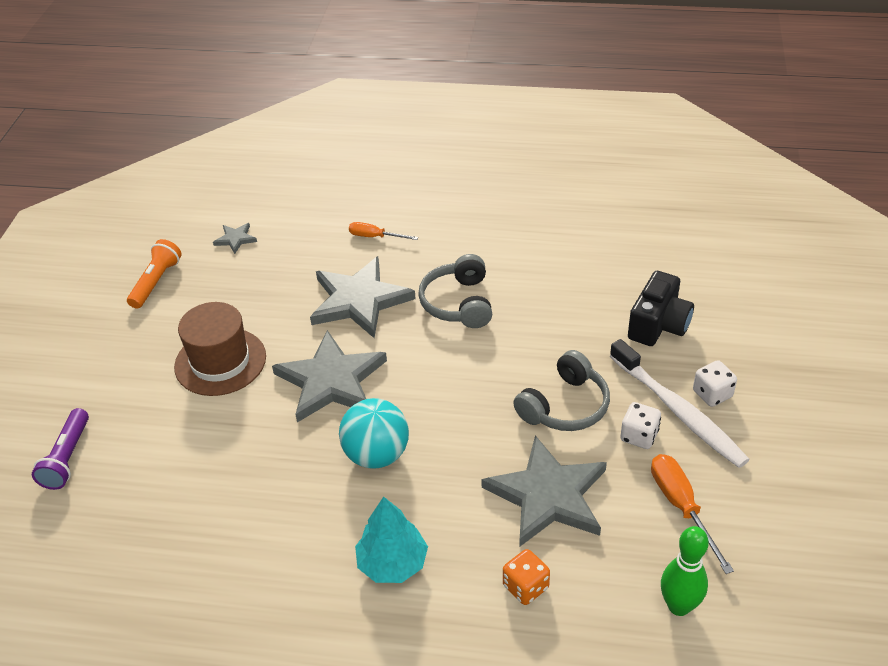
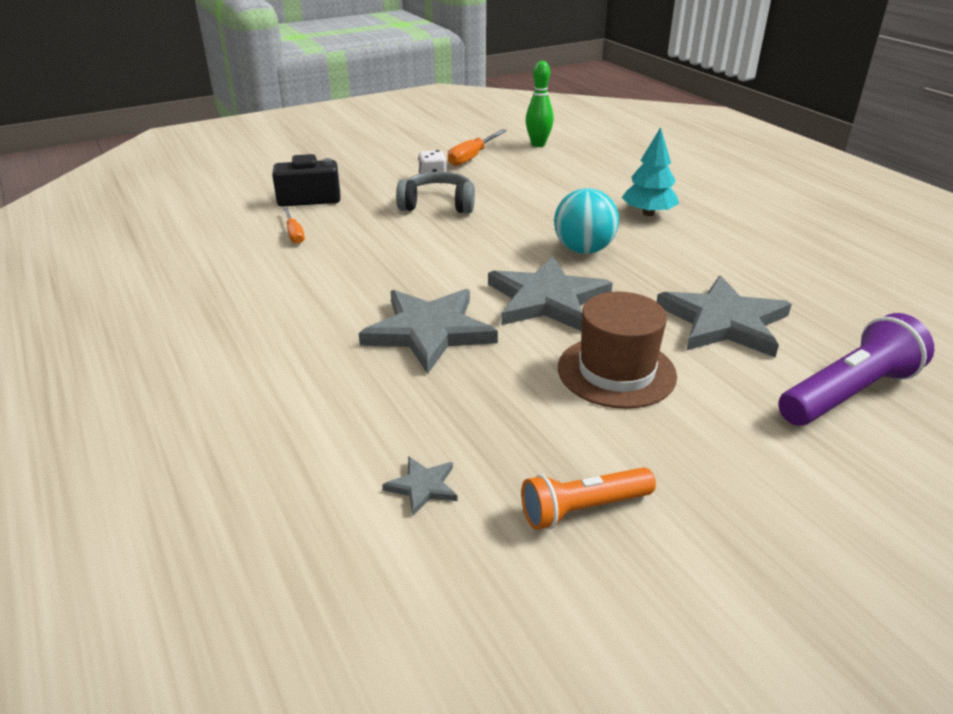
camera: 130 degrees left, 10 degrees down
purple flashlight [32,408,89,490] -> purple flashlight [778,313,934,426], size x1.54
orange screwdriver [349,222,418,240] -> orange screwdriver moved to [283,207,305,244]
grey headphones [418,254,492,328] -> none
grey star [481,435,607,547] -> grey star moved to [657,275,792,357]
orange dice [503,549,550,605] -> none
white toothbrush [610,339,750,468] -> none
white dice [693,360,737,407] -> none

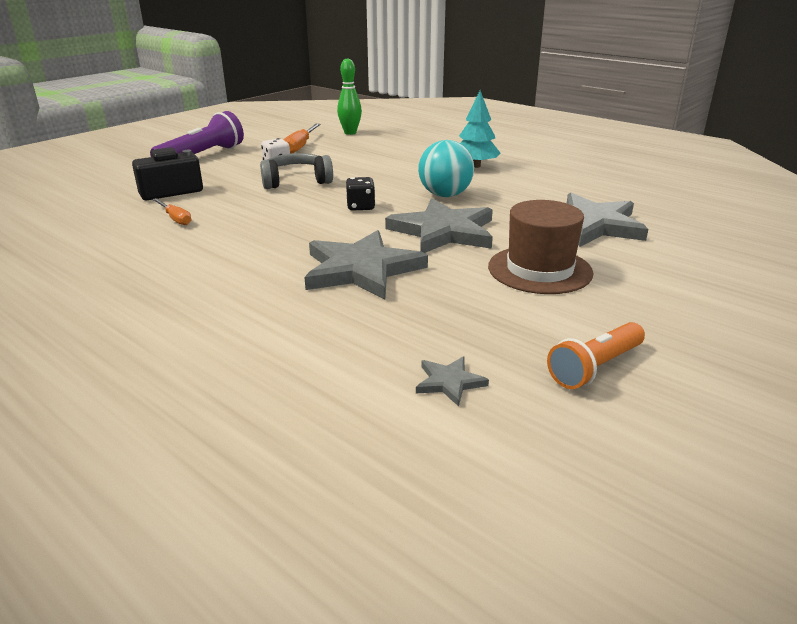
camera: 20 degrees left, 5 degrees down
purple flashlight [778,313,934,426] -> purple flashlight moved to [150,111,244,157]
none -> black dice [346,177,375,211]

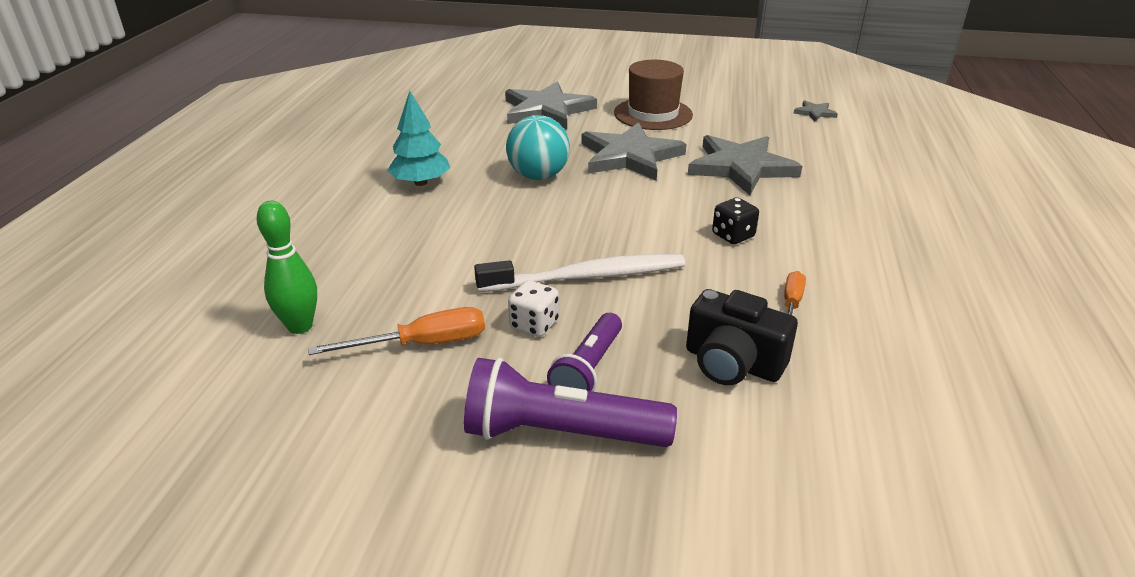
camera: 120 degrees left, 5 degrees up
grey headphones [260,153,333,189] -> white toothbrush [474,254,685,292]
black dice [346,177,375,211] -> black dice moved to [712,198,759,244]
orange flashlight [547,322,645,389] -> none
none -> purple flashlight [547,313,622,391]

